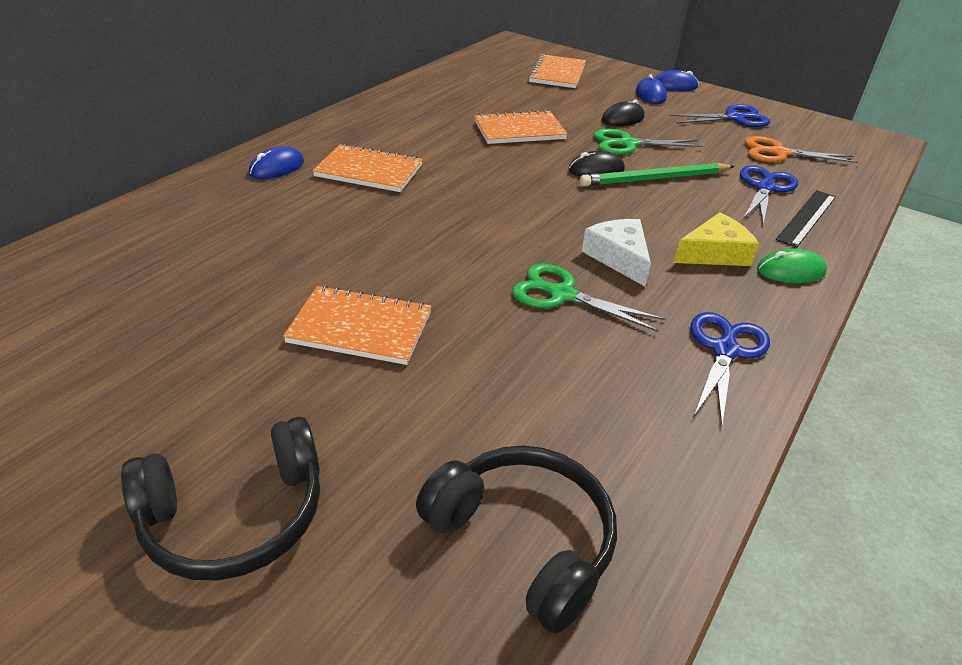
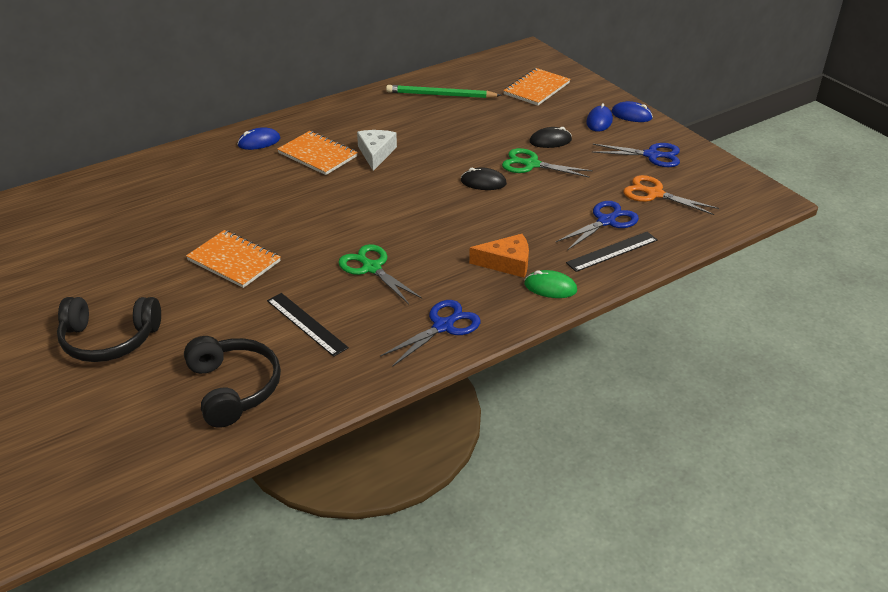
camera: 25 degrees right, 0 degrees up
orange notebook [474,110,568,144] -> none
green pencil [580,163,735,186] -> green pencil moved to [386,85,502,98]
white cheese [582,219,651,286] -> white cheese moved to [357,130,397,171]
yellow cheese [673,212,759,266] -> orange cheese [469,234,529,278]
none -> black ruler [267,293,349,357]

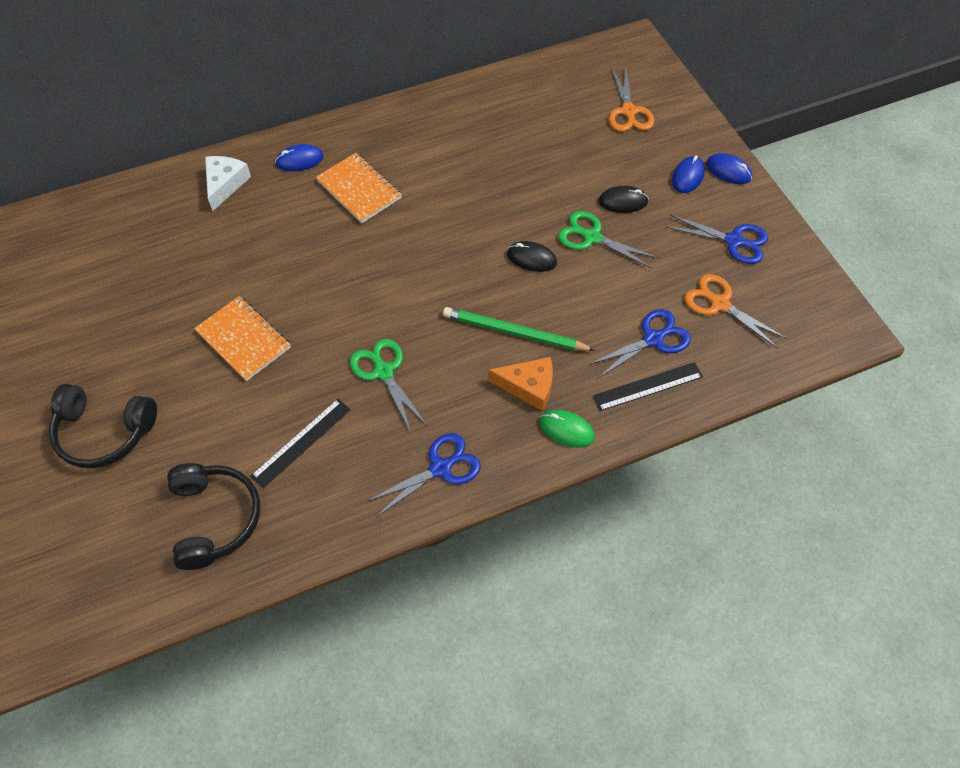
camera: 10 degrees right, 20 degrees up
black ruler [267,293,349,357] -> black ruler turned 75 degrees clockwise [251,399,351,488]
white cheese [357,130,397,171] -> white cheese moved to [205,156,251,211]
green pencil [386,85,502,98] -> green pencil moved to [443,307,595,351]
orange notebook [503,68,570,106] -> orange scissors [609,68,654,132]

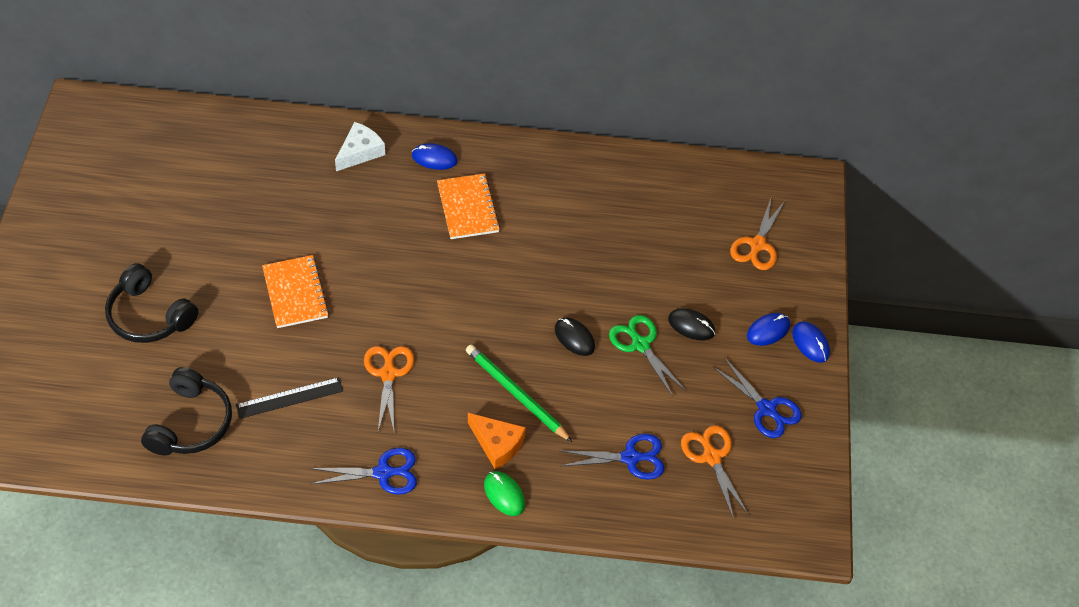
camera: 25 degrees right, 5 degrees down
green scissors [350,339,426,432] -> orange scissors [364,346,414,431]
black ruler [593,362,703,411] -> none

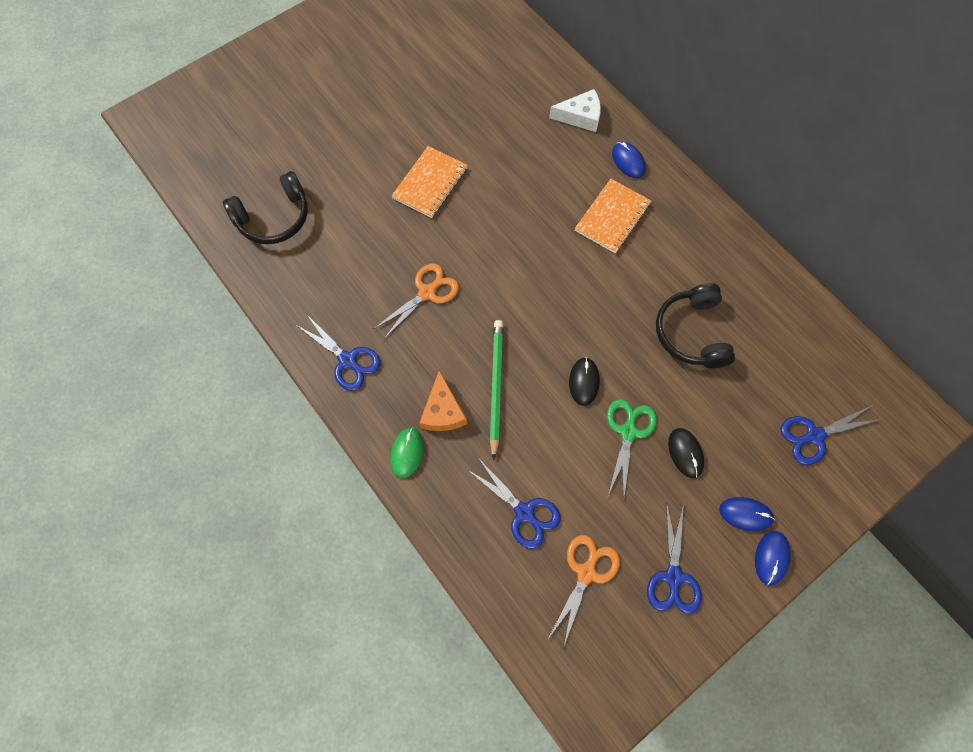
camera: 50 degrees right, 15 degrees up
black headphones [105,263,198,343] -> black headphones moved to [656,283,735,368]
black ruler [236,377,343,419] -> none
orange scissors [730,199,785,270] -> blue scissors [781,406,881,465]

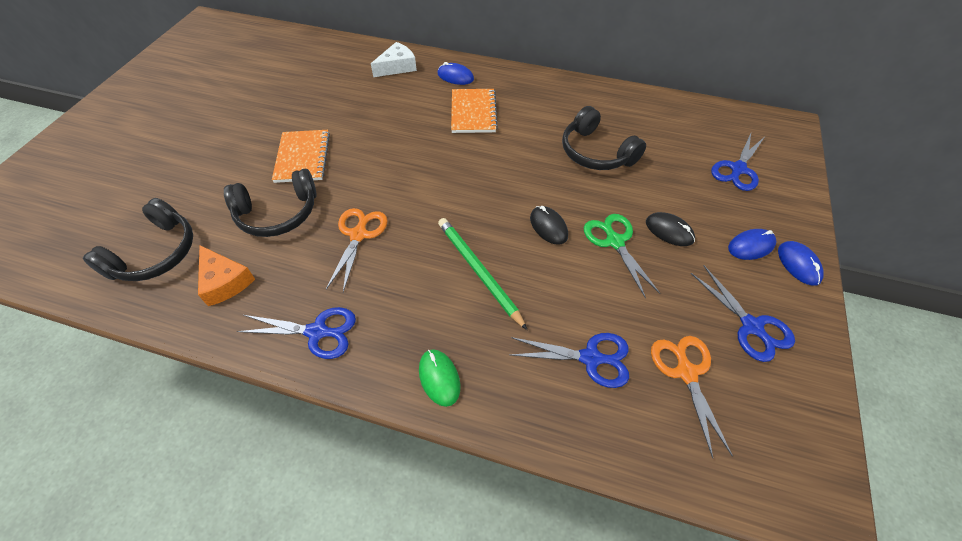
camera: 35 degrees left, 15 degrees down
orange cheese [419,370,467,431] -> orange cheese moved to [198,245,255,306]
none -> black headphones [224,169,317,237]

